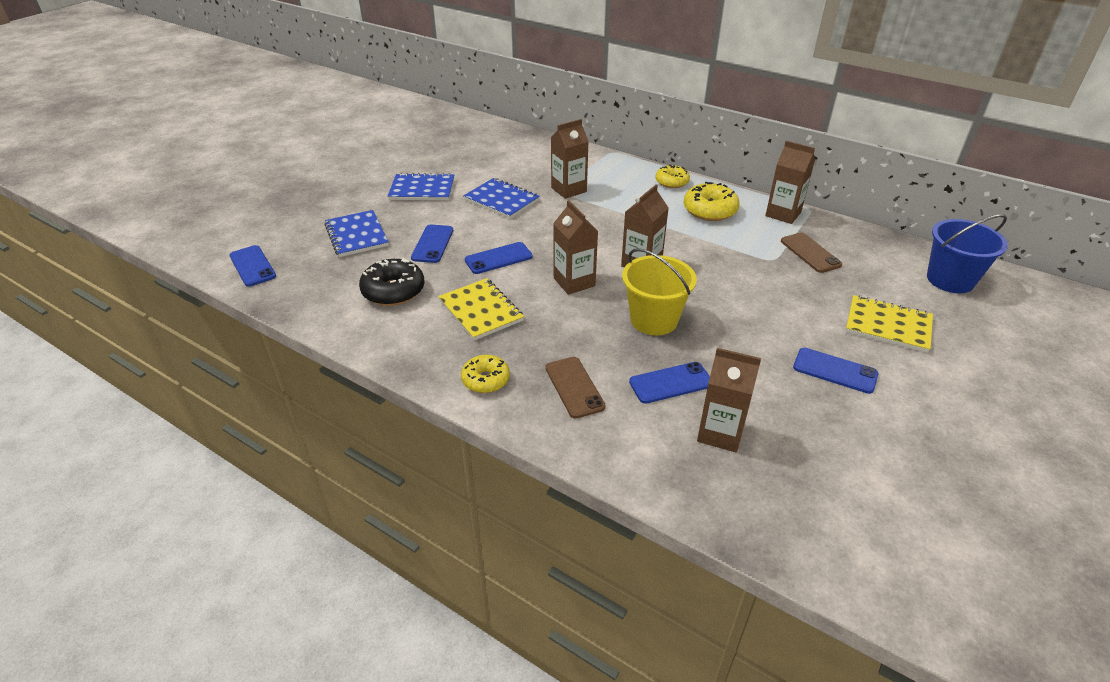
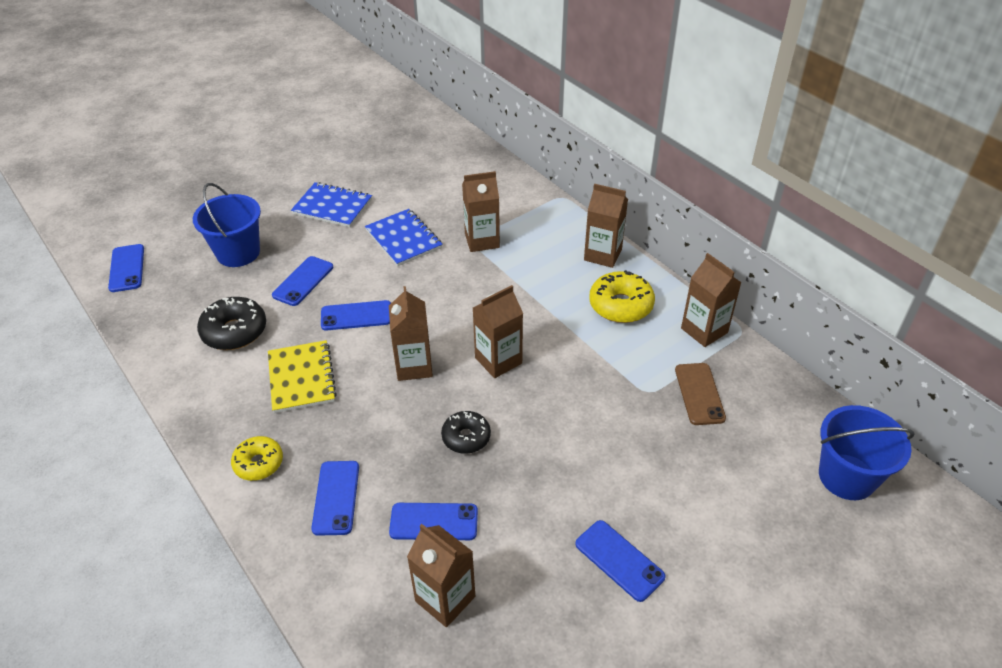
camera: 20 degrees right, 5 degrees up
blue notebook [324,210,389,257] -> blue bucket [193,183,261,267]
brown phone [545,357,606,419] -> blue phone [312,461,359,536]
yellow bucket [622,248,697,335] -> black donut [441,411,491,454]
yellow donut [655,165,690,188] -> brown carton [584,184,628,268]
yellow notebook [846,295,933,353] -> none

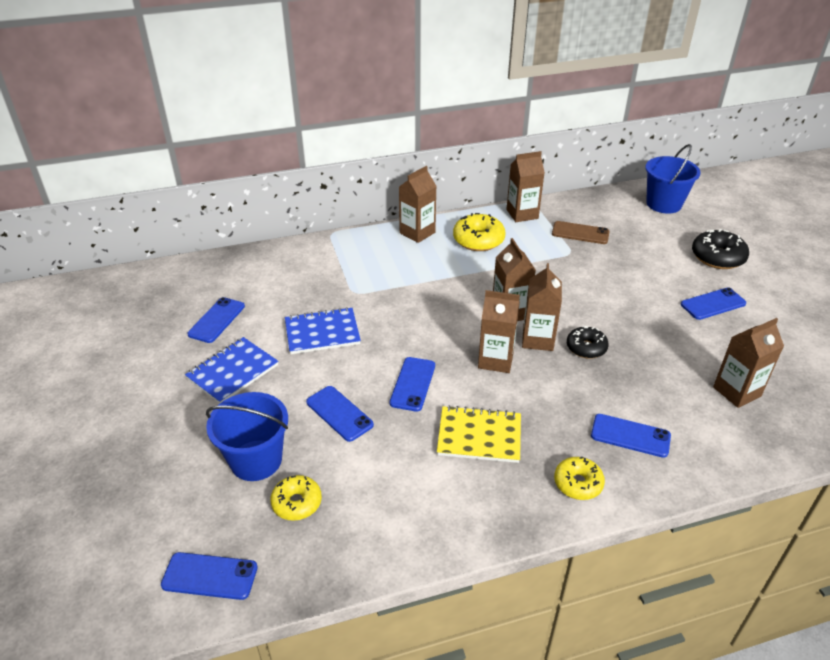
camera: 70 degrees left, 5 degrees down
black donut [197,297,266,350] -> black donut moved to [692,229,749,269]
blue phone [389,503,478,540] -> blue phone moved to [187,297,245,343]
brown carton [462,171,500,252] -> brown carton moved to [522,263,562,351]
none -> yellow donut [270,475,322,521]

